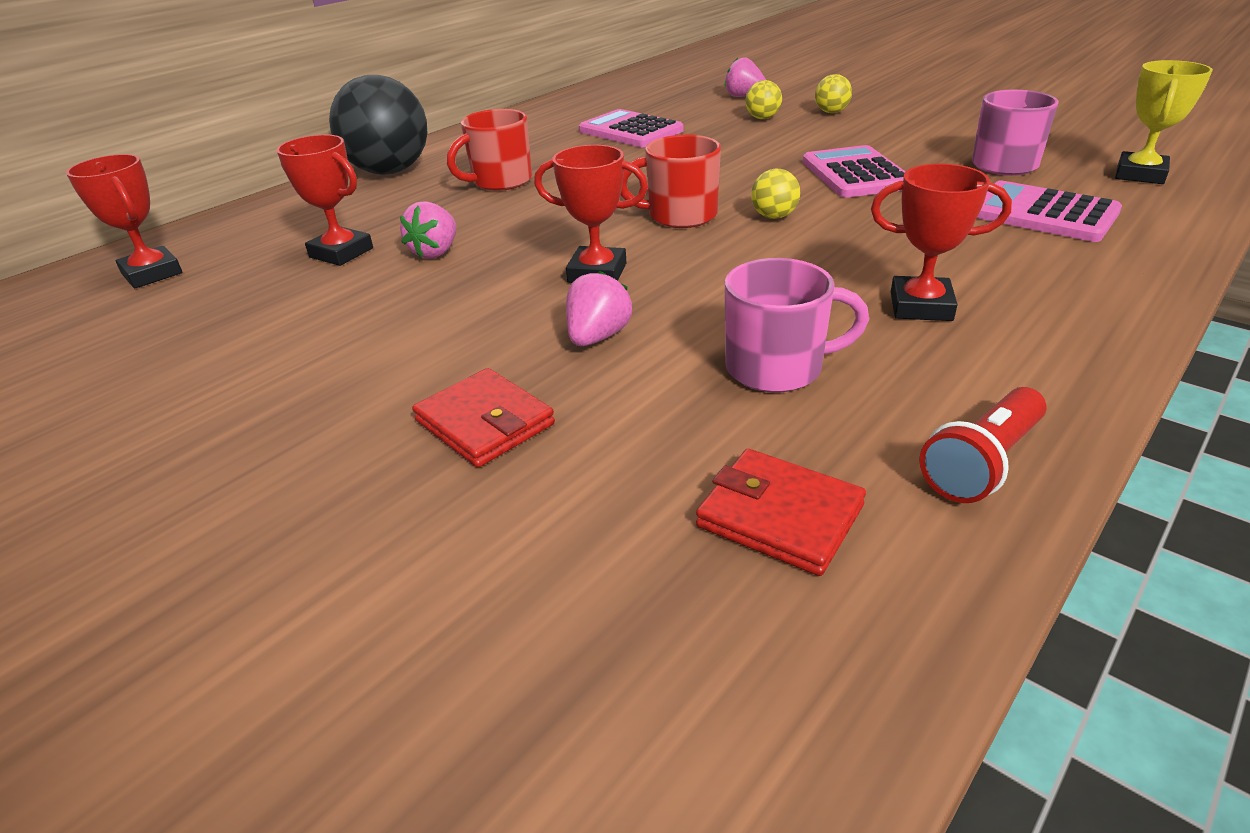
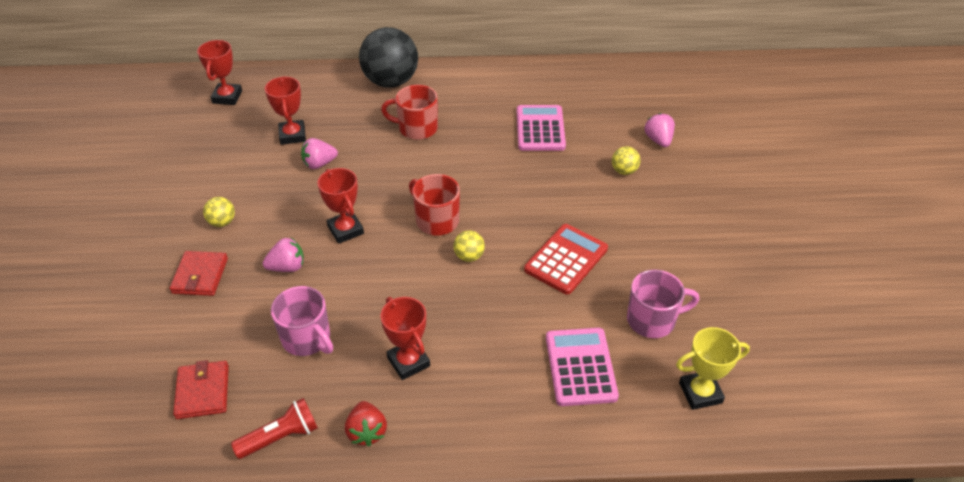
camera: 45 degrees right, 10 degrees up
pink calculator [803,145,906,198] -> red calculator [524,224,608,295]
yellow ball [815,74,852,113] -> yellow ball moved to [203,197,235,227]
red flashlight [919,387,1047,503] -> red flashlight turned 150 degrees clockwise [231,398,318,459]
none -> red strawberry [345,401,387,447]

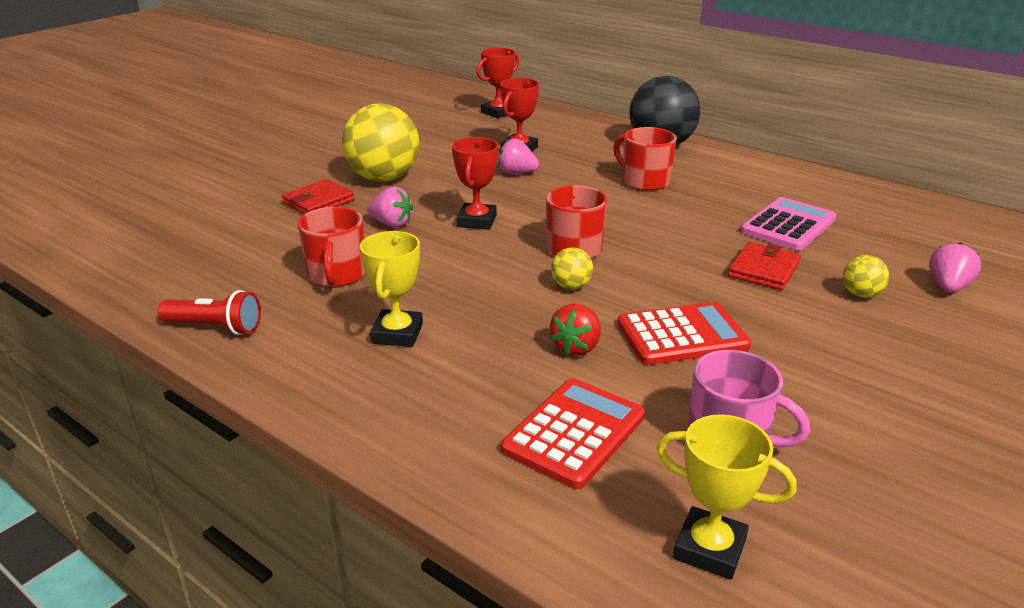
camera: 40 degrees right, 15 degrees down
red wallet [173,360,229,419] -> red wallet moved to [728,242,801,290]
yellow ball [203,197,235,227] -> yellow ball [342,103,420,182], size x2.31
pink mug [271,286,333,356] -> red mug [298,207,365,287]
red strawberry [345,401,387,447] -> red strawberry moved to [550,304,601,356]
red trophy [380,297,430,380] -> yellow trophy [360,231,423,347]
pink calculator [546,328,619,406] -> red calculator [501,378,645,489]

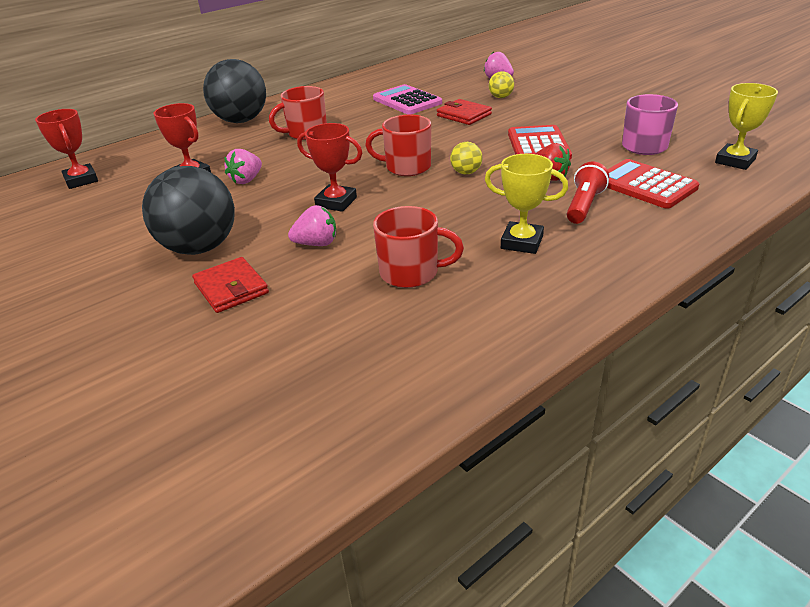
camera: 75 degrees left, 5 degrees up
red flashlight [157,290,261,335] -> red flashlight moved to [567,162,609,224]
yellow ball [342,103,420,182] -> black ball [142,166,235,255]
pink strawberry [367,187,413,228] -> pink strawberry turned 45 degrees clockwise [288,205,336,246]

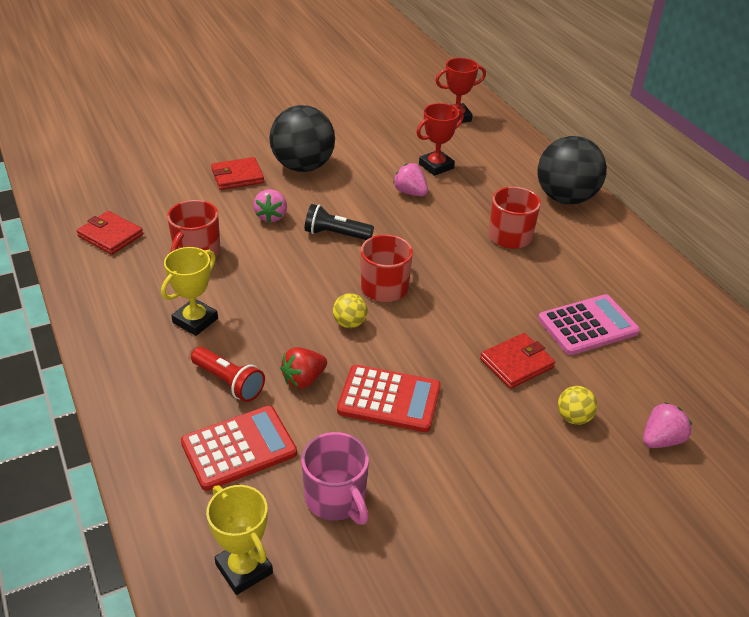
camera: 100 degrees right, 5 degrees up
red trophy [297,123,362,212] -> black flashlight [305,204,374,240]
none -> red wallet [77,211,143,255]

